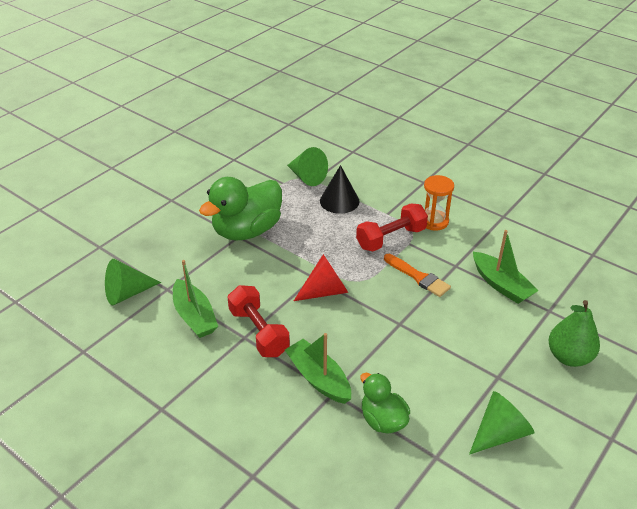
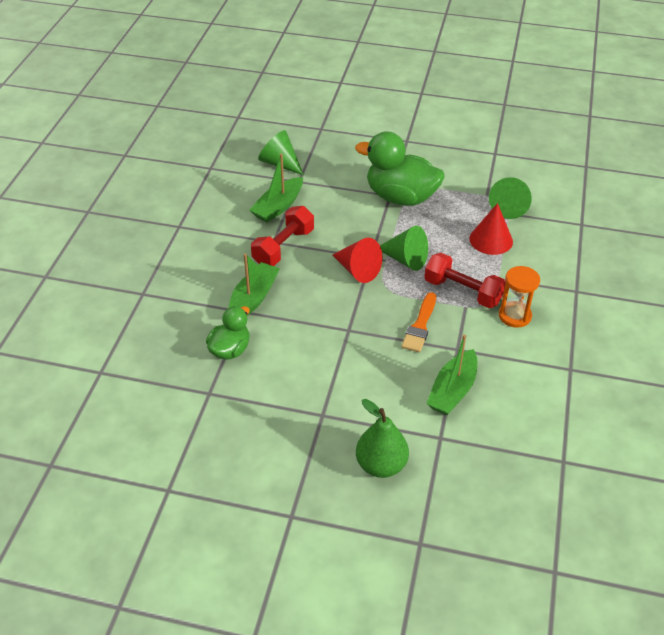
camera: 65 degrees right, 5 degrees up
black cone [320,165,359,214] -> red cone [469,203,513,255]
green cone [469,391,535,455] -> green cone moved to [380,226,428,271]

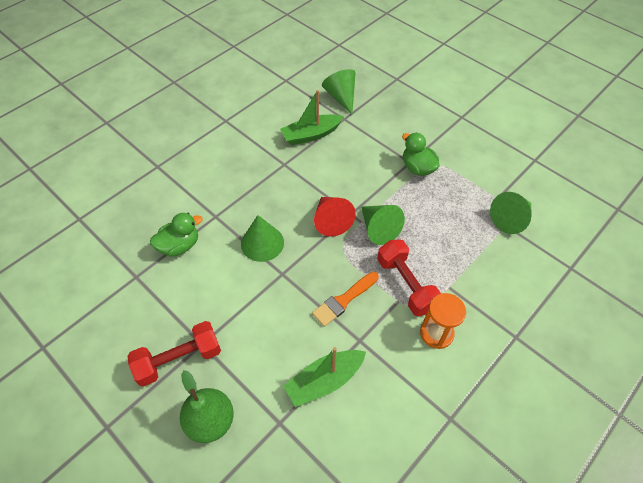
camera: 30 degrees right, 10 degrees up
green boat [229,254,280,316] -> none
red dumbbell [251,206,314,266] -> red dumbbell moved to [128,321,221,387]
green duck [355,131,444,206] -> green duck [402,133,440,176], size x0.56
red cone [469,203,513,255] -> none
none -> green cone [241,215,284,262]

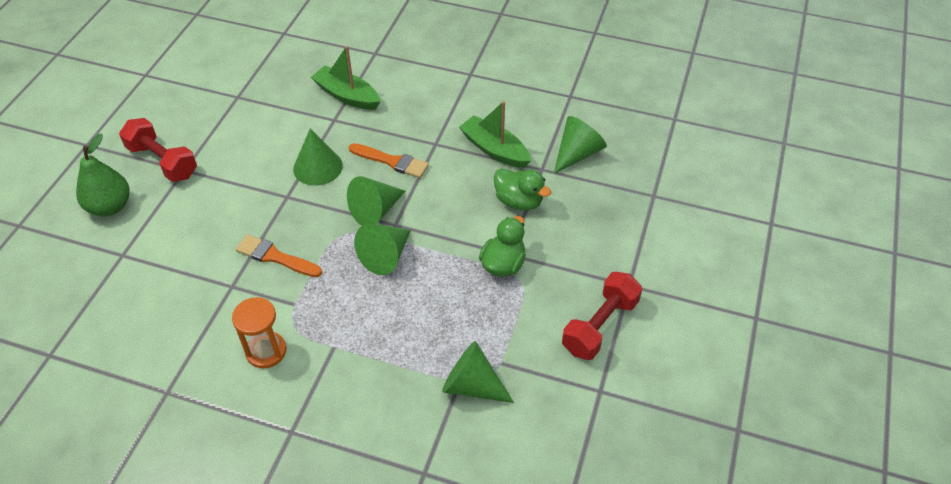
camera: 65 degrees right, 5 degrees down
green duck [150,213,203,257] -> green duck moved to [494,168,551,210]
green boat [283,347,366,407] -> green boat moved to [311,46,381,110]
red cone [314,197,356,237] -> green cone [347,176,405,226]
red dumbbell [377,239,441,316] -> red dumbbell moved to [562,272,642,360]
none -> orange brush [349,143,429,178]

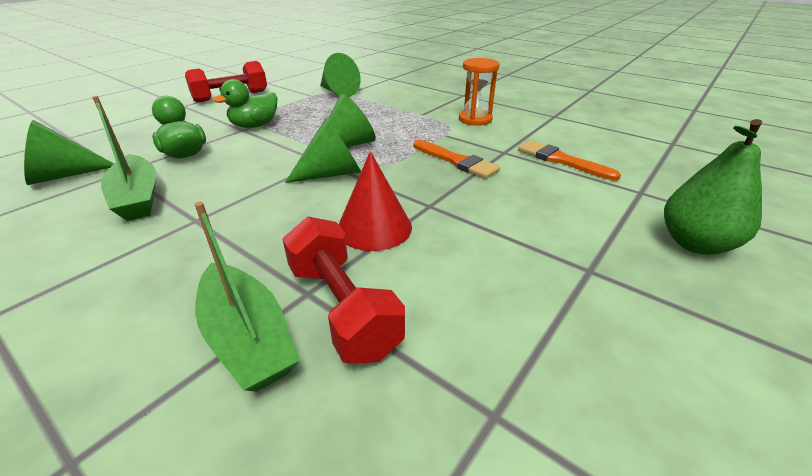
camera: 160 degrees left, 15 degrees down
red dumbbell [119,118,197,182] -> red dumbbell moved to [282,217,405,364]
green cone [293,128,343,186] -> red cone [339,151,412,251]
orange brush [349,143,429,178] -> orange brush moved to [518,140,621,181]

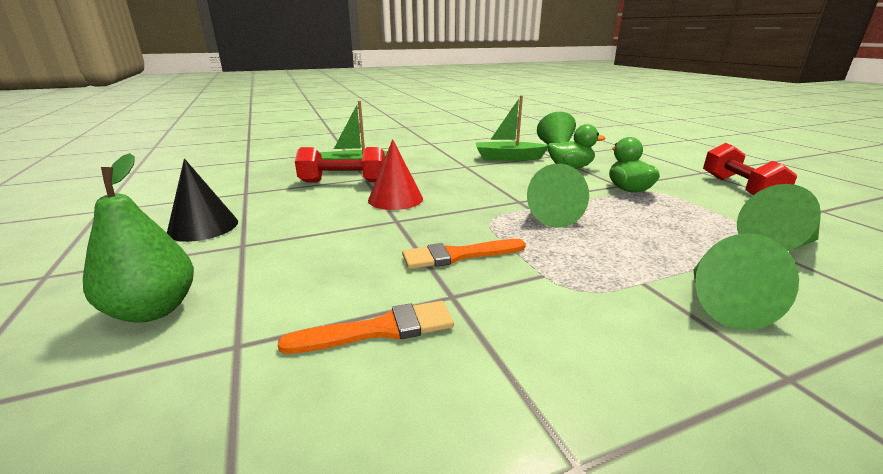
camera: 120 degrees right, 10 degrees down
green cone [285,117,361,183] -> green cone moved to [693,233,799,330]
orange hourglass [459,58,499,125] -> none
none -> black cone [167,159,238,242]

